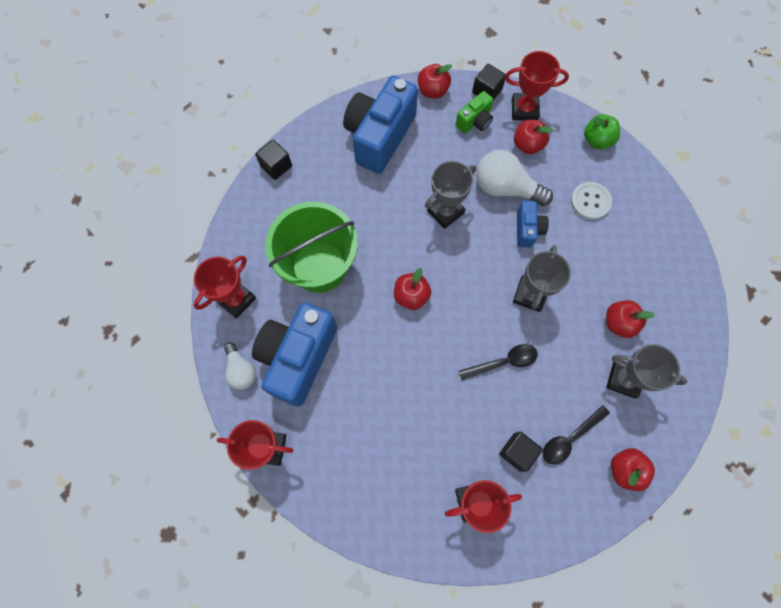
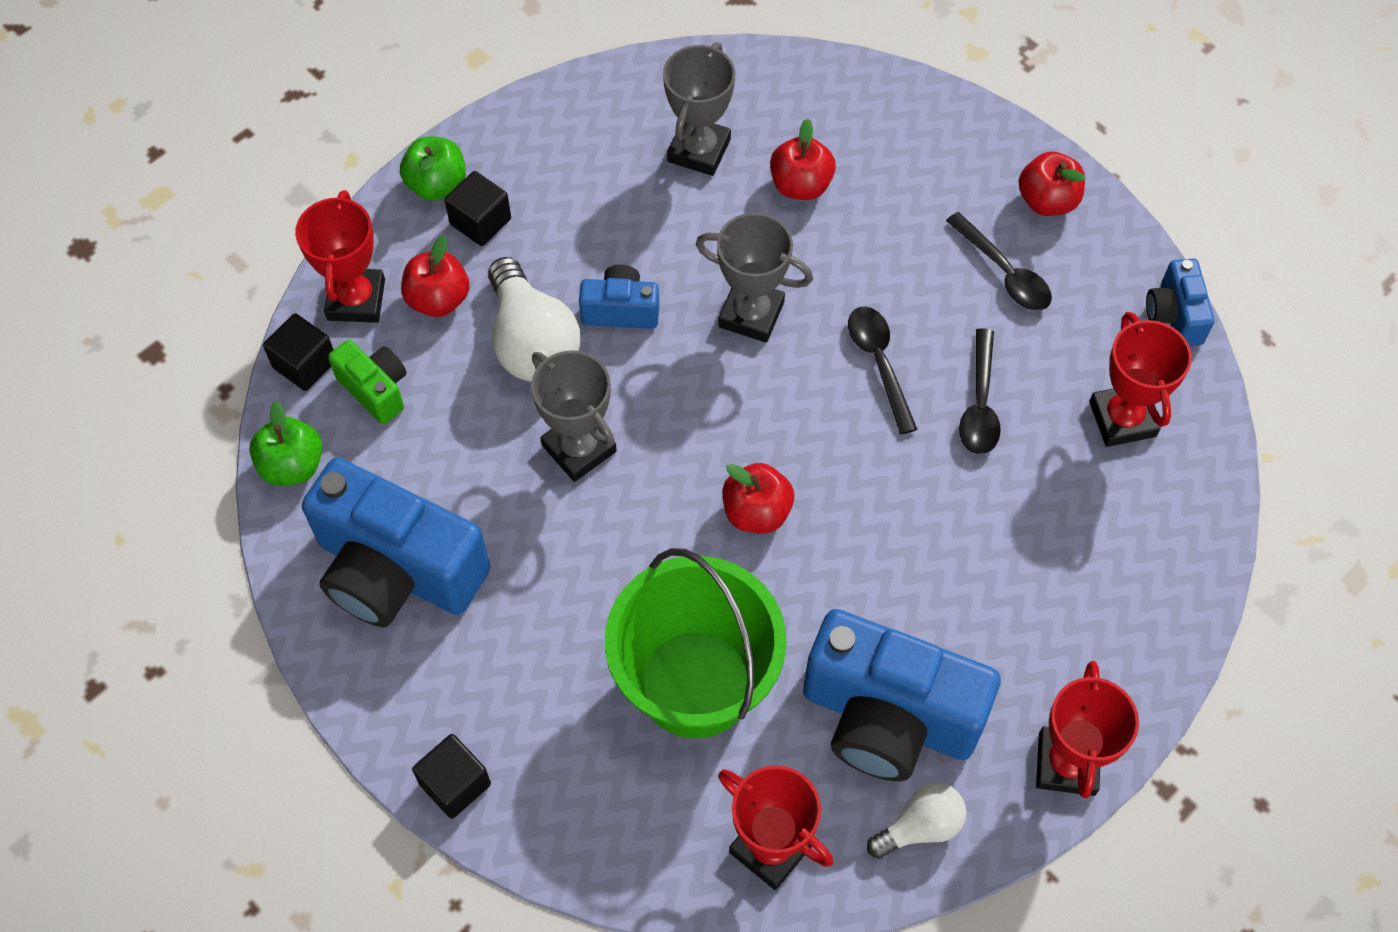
camera: 90 degrees left, 10 degrees down
red apple [418,64,452,99] -> green apple [249,401,322,486]
white light bulb [476,150,553,206] -> white light bulb turned 45 degrees counterclockwise [488,257,580,382]
black cube [499,431,543,472] -> black cube moved to [444,171,511,246]
white button [571,182,612,220] -> none
grey trophy [606,344,687,399] -> grey trophy moved to [663,42,735,176]
none -> black spoon [959,328,1001,455]
none -> blue camera [1146,259,1214,346]

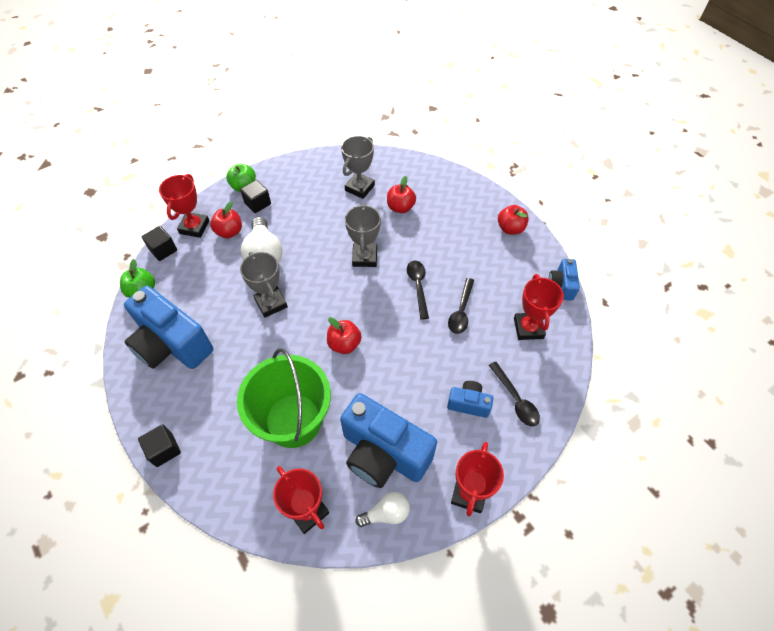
camera: 10 degrees right, 5 degrees down
green camera [328,340,407,424] -> none
blue camera [579,265,659,329] -> blue camera moved to [447,381,493,418]
grey trophy [696,213,813,343] -> grey trophy turned 60 degrees clockwise [345,203,381,267]
black spoon [946,212,1052,311] -> black spoon moved to [489,362,540,427]

